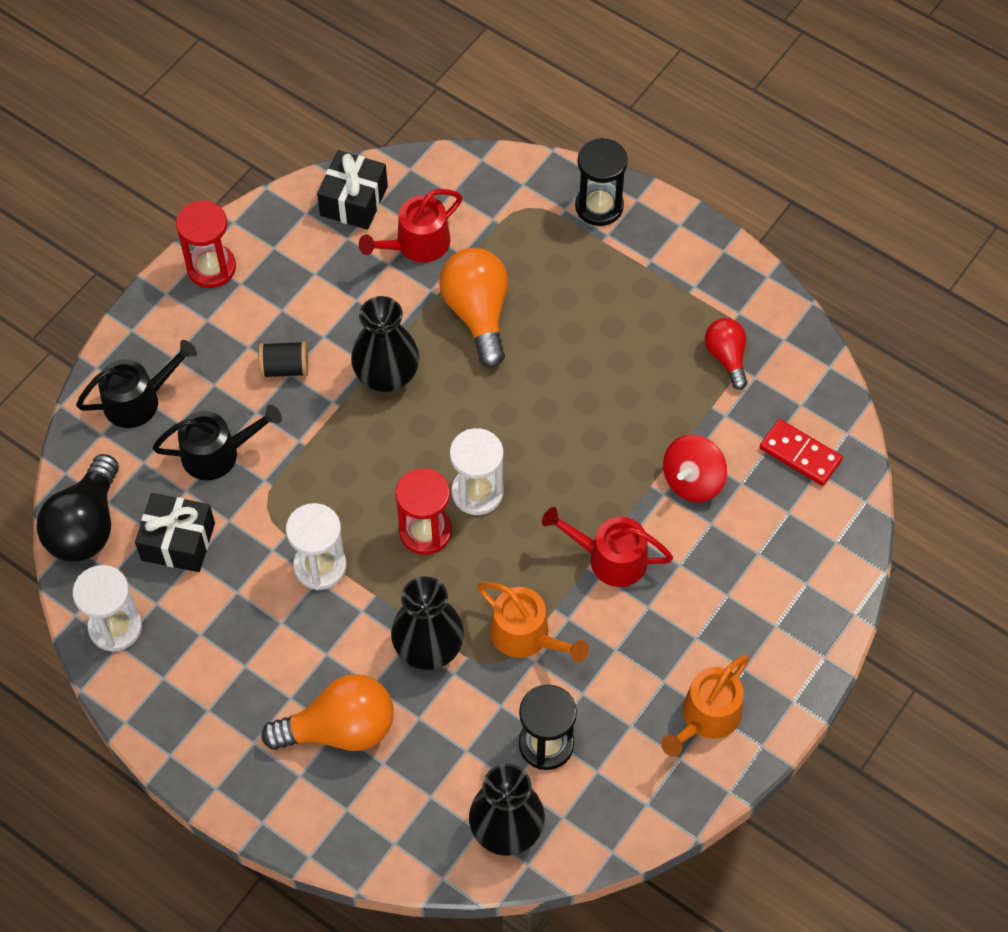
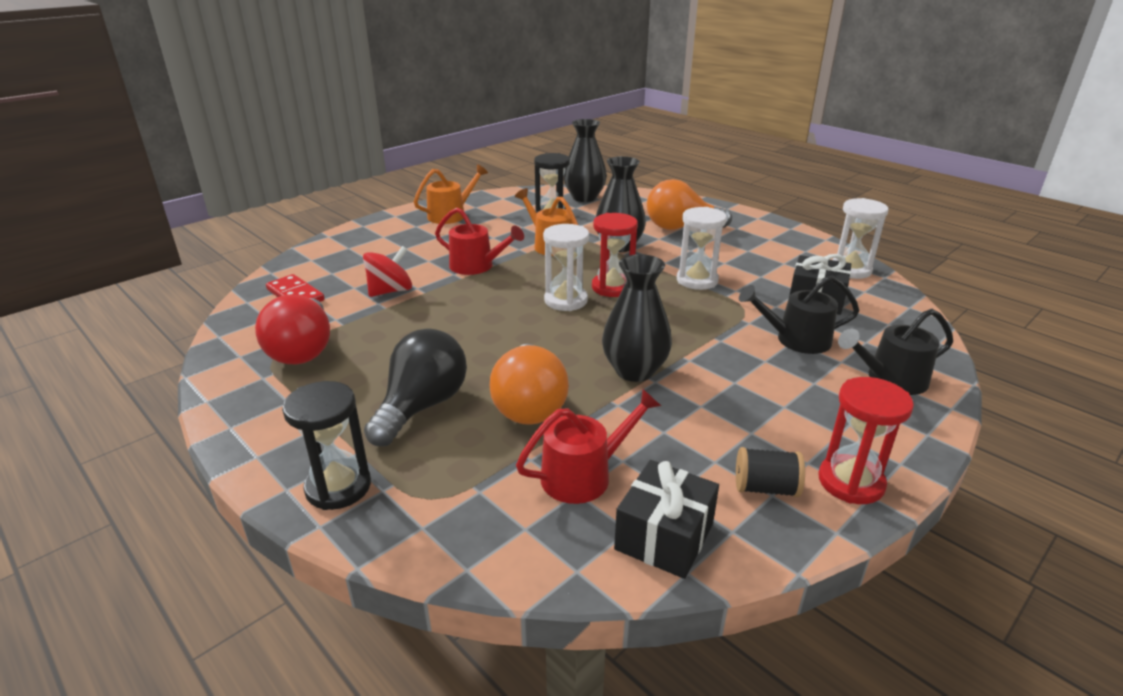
camera: 170 degrees left, 30 degrees down
black light bulb [37,454,119,562] -> black light bulb moved to [364,328,467,446]
black spool [259,341,308,378] -> black spool moved to [736,447,805,497]
red light bulb [705,318,747,390] -> red light bulb [255,295,330,364], size x1.67

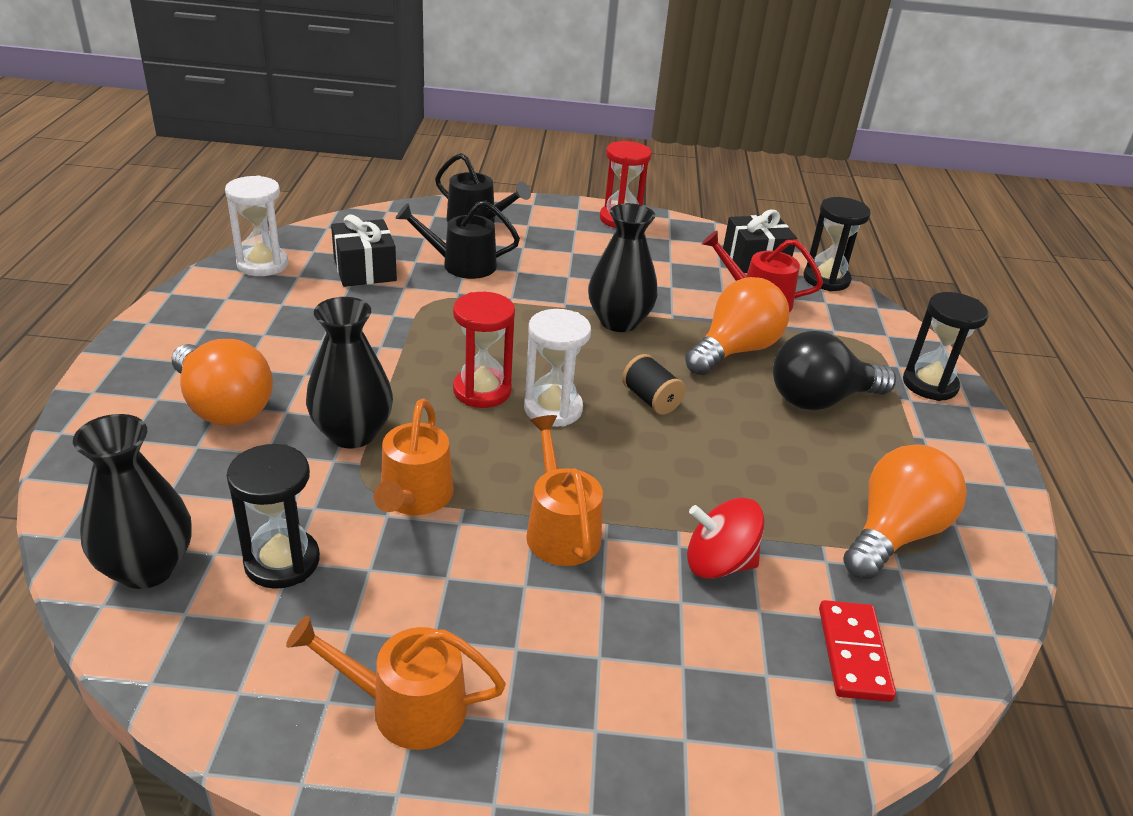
camera: 135 degrees left, 5 degrees up
red light bulb [255,295,330,364] -> orange light bulb [843,444,967,580]
red watering can [435,208,524,275] -> orange watering can [526,415,603,566]
white hourglass [677,207,727,290] -> none
black spool [736,447,805,497] -> black spool moved to [622,354,686,415]
black watering can [739,276,859,354] -> black watering can turned 135 degrees clockwise [395,200,520,279]
none -> black hourglass [804,197,871,291]

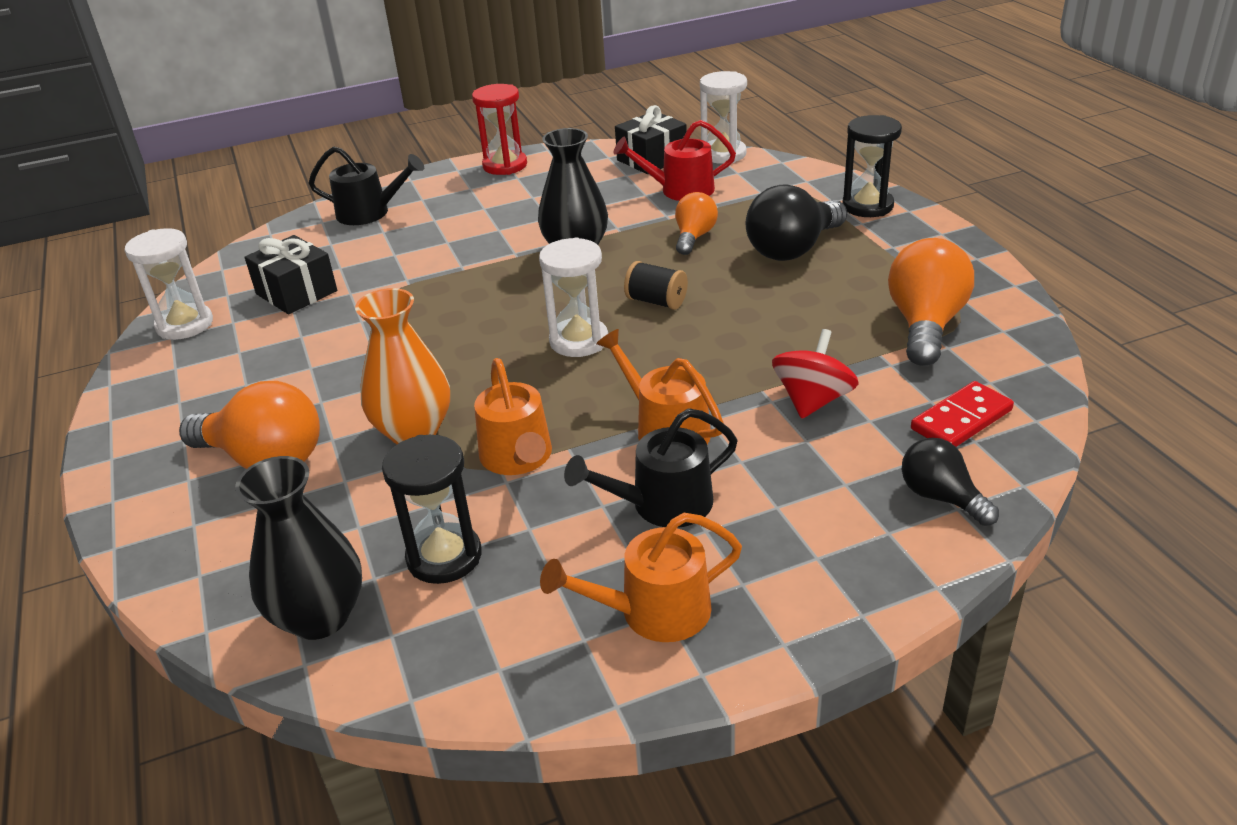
camera: 20 degrees left, 0 degrees up
black vase [306,297,393,449] -> orange vase [355,288,450,444]
black watering can [395,200,520,279] -> black watering can moved to [564,408,738,528]
red hourglass [453,292,515,408] -> none
orange light bulb [685,277,789,375] -> orange light bulb [675,192,718,255], size x0.60
red spinning top [687,498,765,579] -> red spinning top turned 135 degrees clockwise [772,329,859,419]
black hourglass [804,197,871,291] -> white hourglass [700,71,747,164]
red domino [819,600,896,702] -> red domino turned 75 degrees clockwise [911,381,1014,447]
none -> black light bulb [902,438,999,526]

